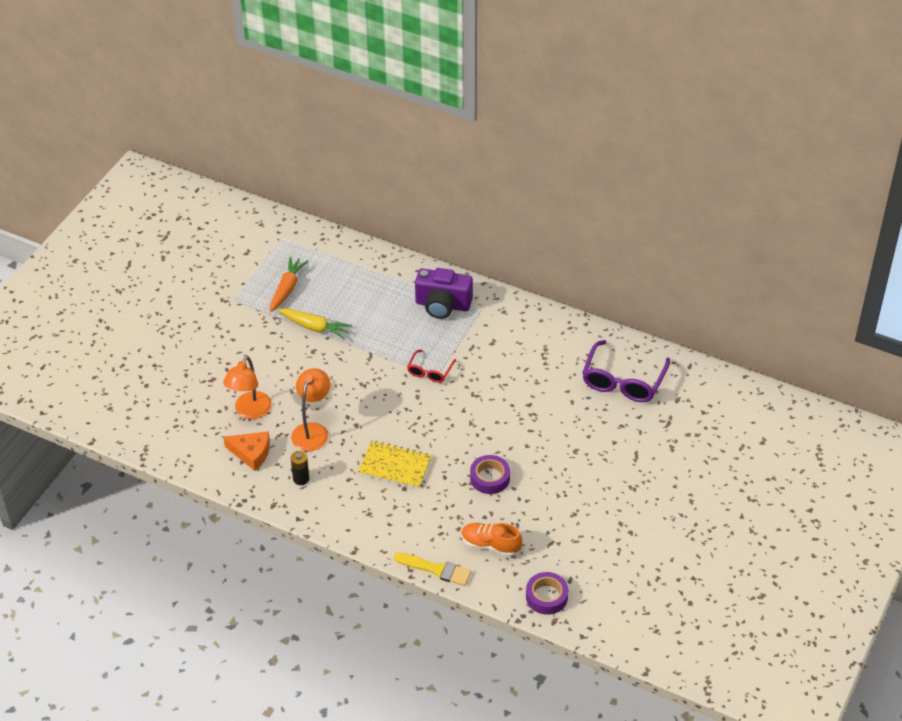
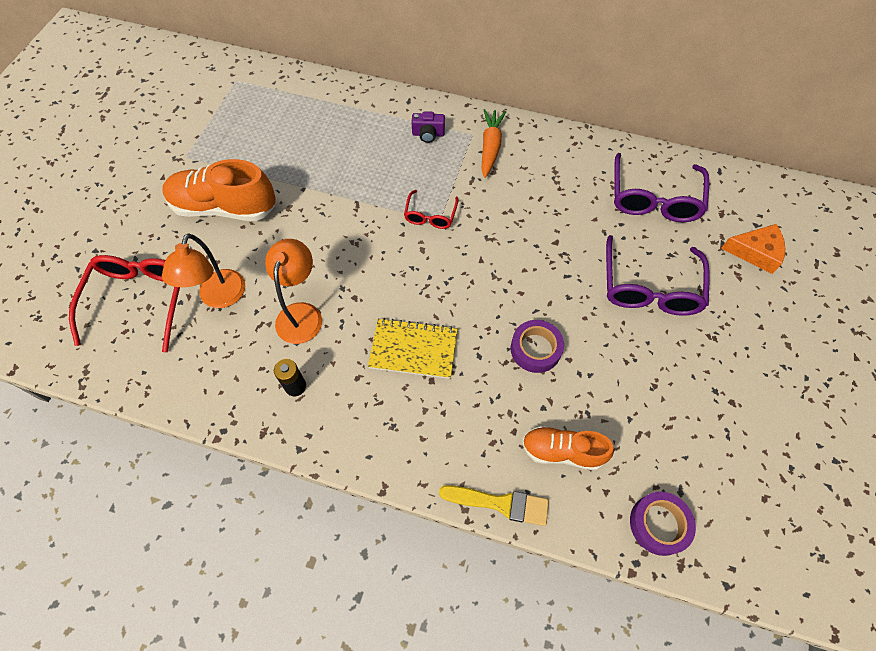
camera: 10 degrees left, 15 degrees up
orange cheese [223,431,270,471] -> orange cheese moved to [721,224,785,274]
orange carrot [270,257,308,312] -> orange carrot moved to [481,109,506,178]
yellow carrot [278,309,352,339] -> none
purple camera [415,268,473,319] -> purple camera [412,111,445,143], size x0.52
none -> red glasses [69,255,180,352]
none -> orange shoe [162,159,275,221]
none -> purple glasses [606,235,710,316]

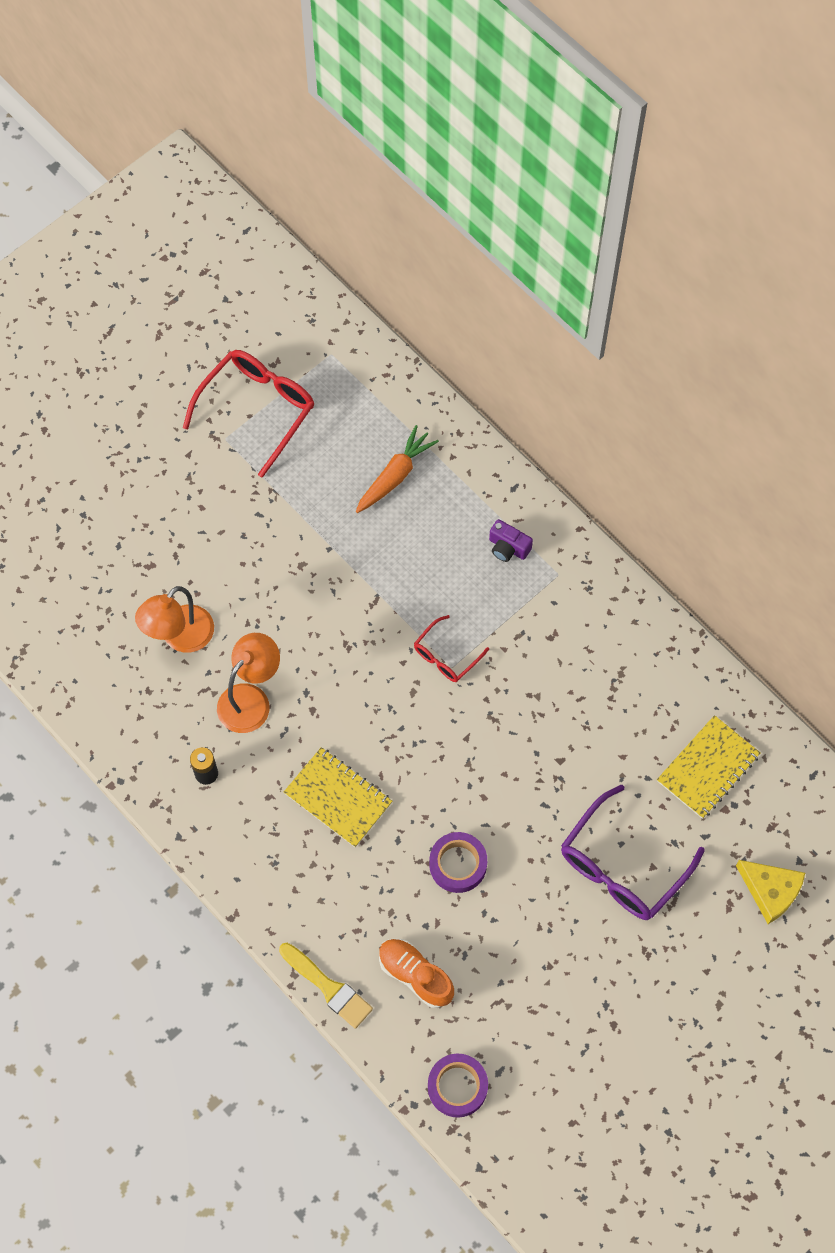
camera: 30 degrees right, 5 degrees up
red glasses [69,255,180,352] -> red glasses moved to [183,350,314,478]
orange shoe [162,159,275,221] -> none
orange carrot [481,109,506,178] -> orange carrot moved to [356,425,439,513]
purple glasses [614,153,709,222] -> yellow notebook [657,715,761,819]
orange cheese [721,224,785,274] -> yellow cheese [736,860,805,924]

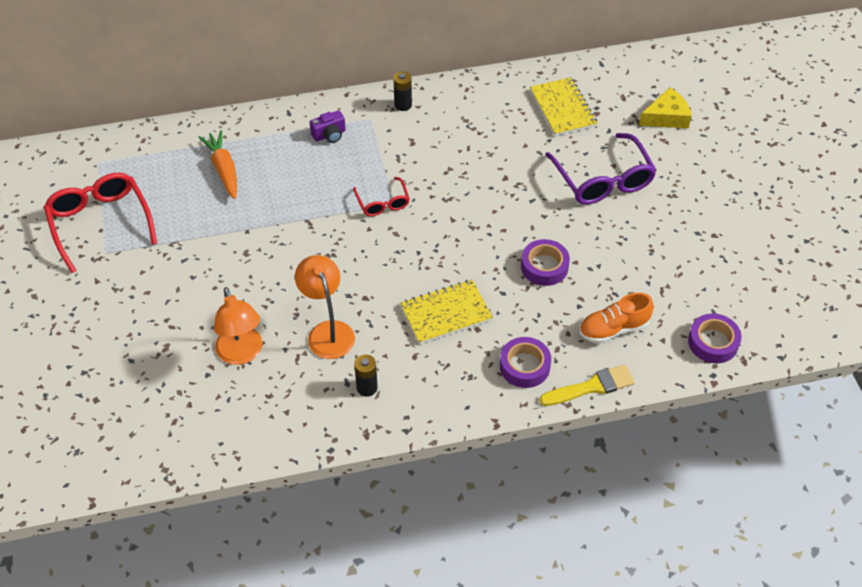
camera: 60 degrees left, 15 degrees down
none -> black battery [394,71,412,111]
none -> purple tape [500,337,551,388]

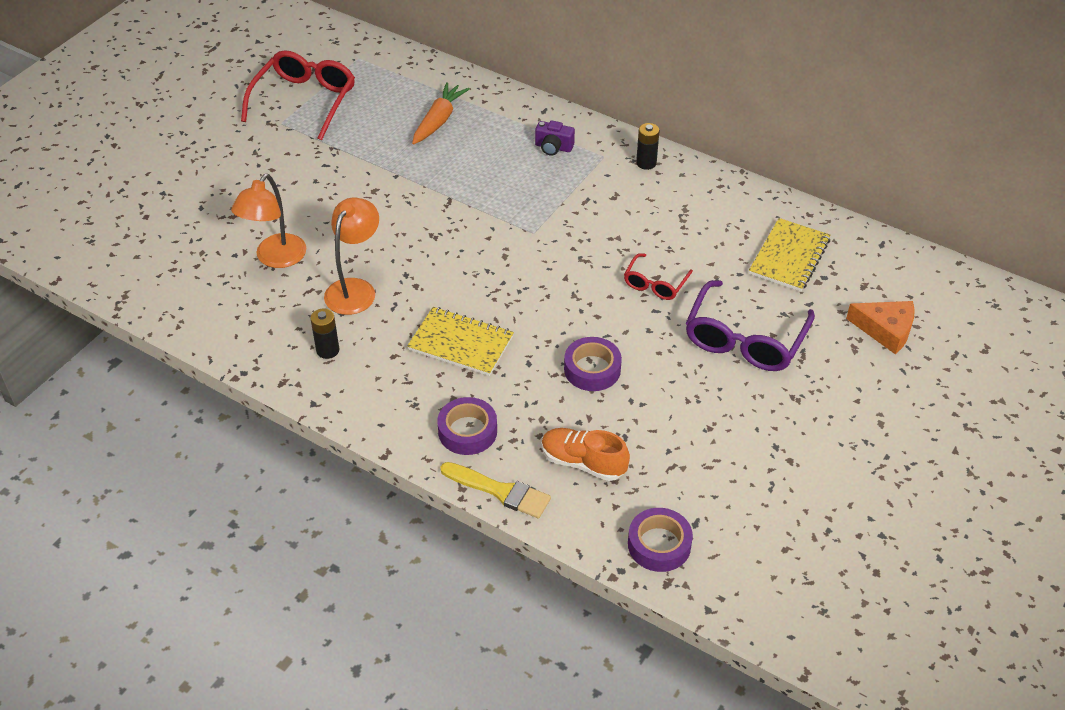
camera: 45 degrees right, 5 degrees down
red glasses [353,177,410,216] -> red glasses moved to [624,253,693,300]
yellow cheese [639,87,692,128] -> orange cheese [846,301,915,354]

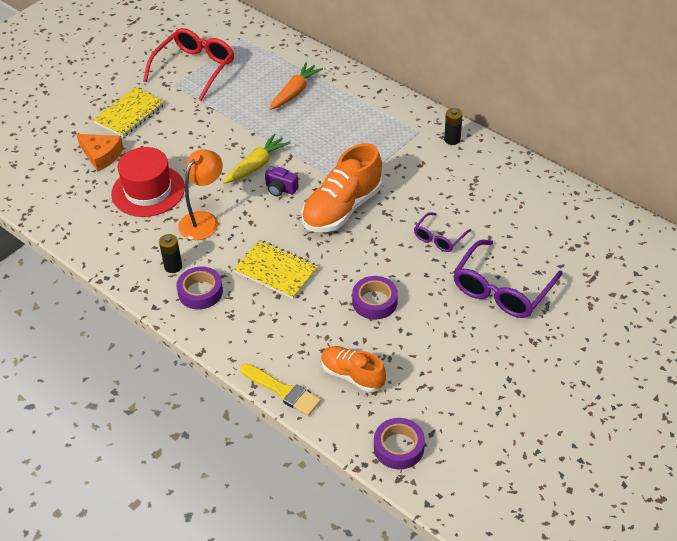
camera: 10 degrees right, 0 degrees up
orange lamp [231,174,306,268] -> red hat [111,147,185,217]
purple tape [437,397,497,455] -> purple tape moved to [176,267,223,310]
purple camera [535,120,575,156] -> purple camera moved to [265,166,299,196]
red glasses [624,253,693,300] -> purple glasses [414,212,471,252]
yellow notebook [749,218,831,291] -> yellow notebook moved to [93,87,165,138]
orange cheese [846,301,915,354] -> orange cheese moved to [77,134,124,172]
none -> yellow carrot [223,134,290,184]
none -> orange shoe [301,143,382,232]

